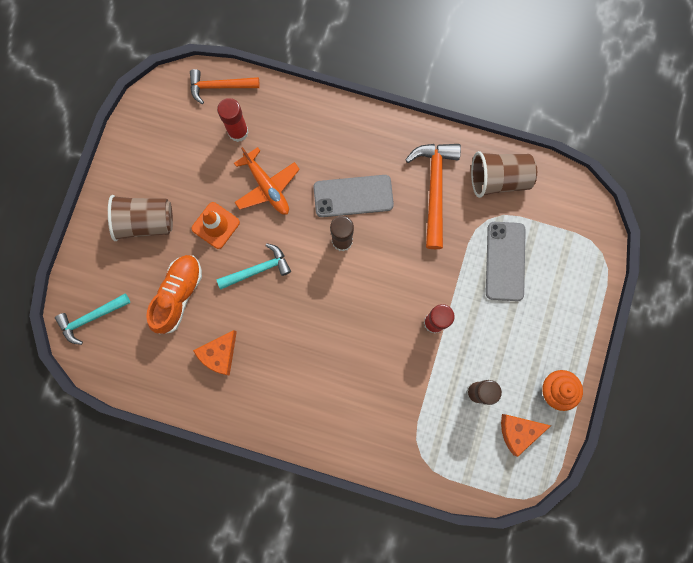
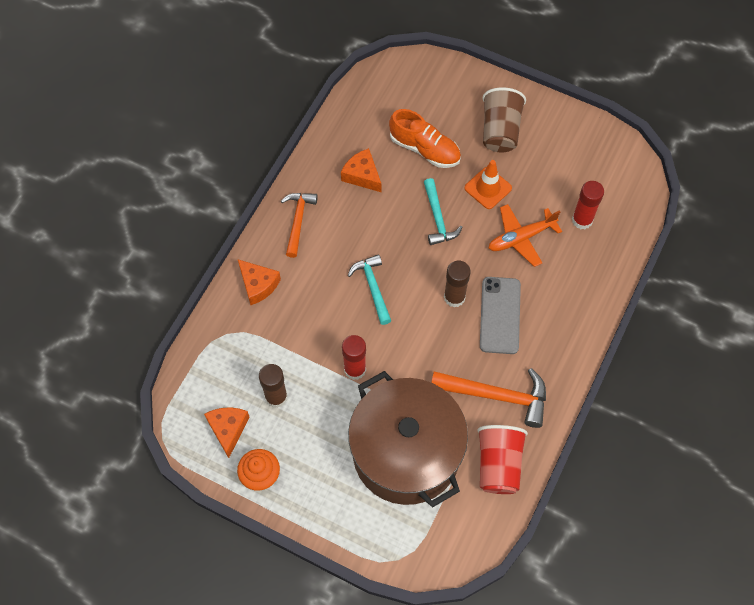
camera: 100 degrees right, 15 degrees down
turquoise hammer [55,294,130,345] -> turquoise hammer moved to [348,254,391,325]
orange hammer [190,69,260,104] -> orange hammer moved to [281,193,318,258]
brown cup [471,151,537,198] -> red cup [477,425,528,494]
grey phone [486,222,526,301] -> brown pot [348,371,468,508]
none -> orange cheese [238,260,281,305]

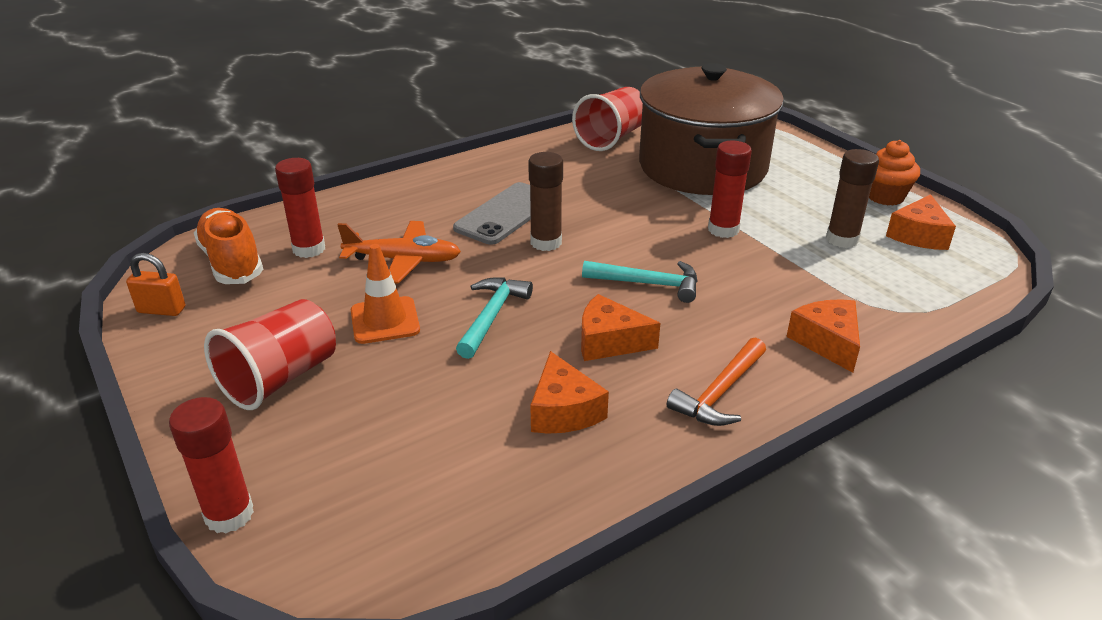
camera: 150 degrees left, 30 degrees down
turquoise hammer [348,254,391,325] -> turquoise hammer turned 90 degrees counterclockwise [582,261,698,303]
orange shoe [389,109,461,168] -> orange shoe moved to [194,208,263,284]
orange hammer [431,368,546,428] -> none
brown cup [483,87,526,152] -> red cup [204,299,336,410]
none -> orange padlock [126,253,185,316]
none -> red glue stick [169,397,254,533]
none -> orange cheese [581,294,660,361]

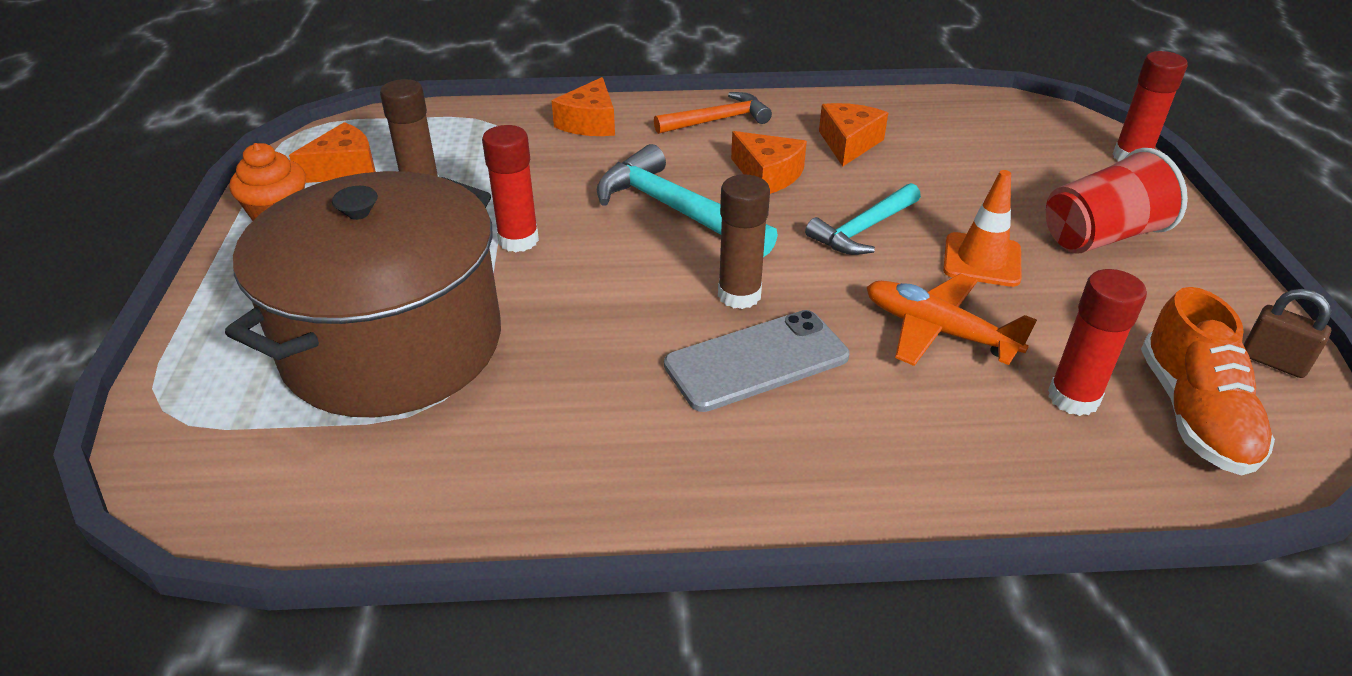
camera: 150 degrees left, 5 degrees up
orange padlock [126,253,185,316] -> brown padlock [1244,289,1332,378]
red cup [572,87,643,151] -> none
turquoise hammer [582,261,698,303] -> turquoise hammer [597,144,778,257], size x1.52

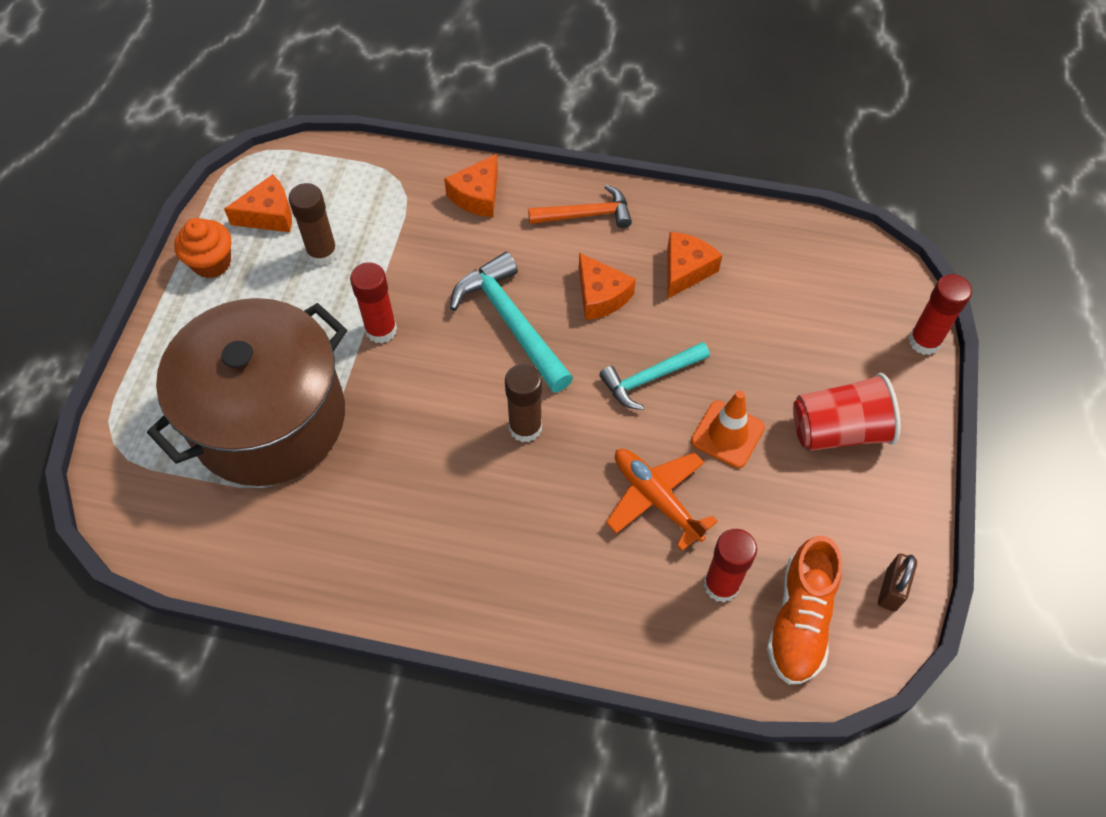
camera: 15 degrees right, 20 degrees up
grey phone [664,310,849,412] -> none
brown padlock [1244,289,1332,378] -> brown padlock turned 60 degrees clockwise [878,553,917,612]

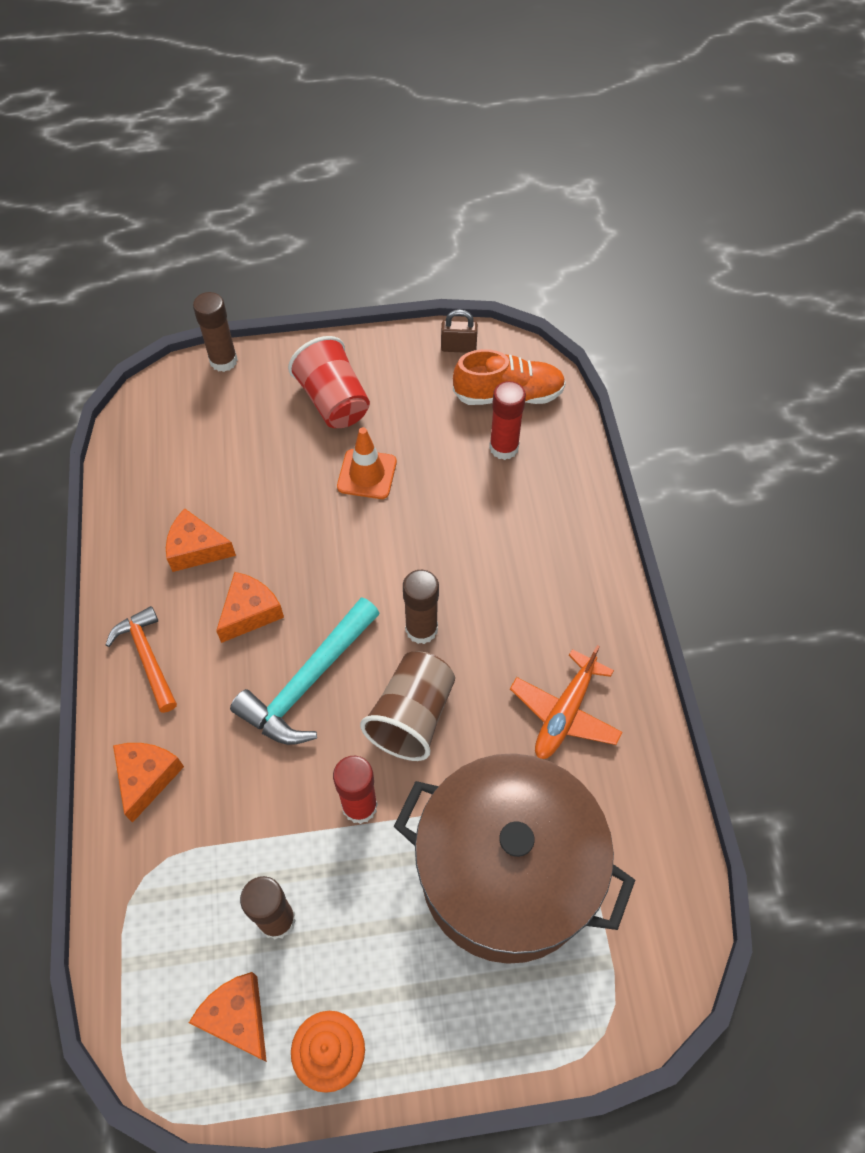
camera: 110 degrees left, 0 degrees up
orange cheese [444,154,498,217] -> orange cheese turned 90 degrees counterclockwise [113,743,184,823]
turquoise hammer [599,342,710,410] -> none
orange plane [606,449,718,551] -> orange plane moved to [510,645,623,759]
red glue stick [908,274,972,355] -> brown glue stick [193,292,238,372]
none -> brown cup [360,651,455,761]

